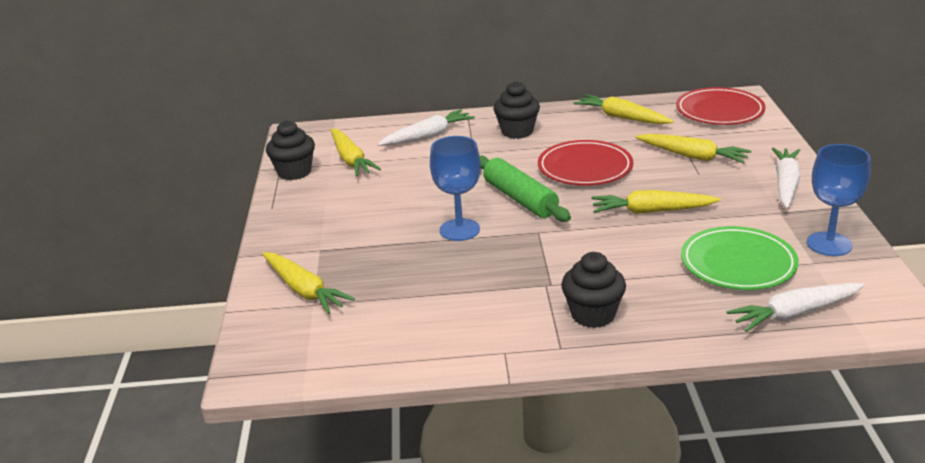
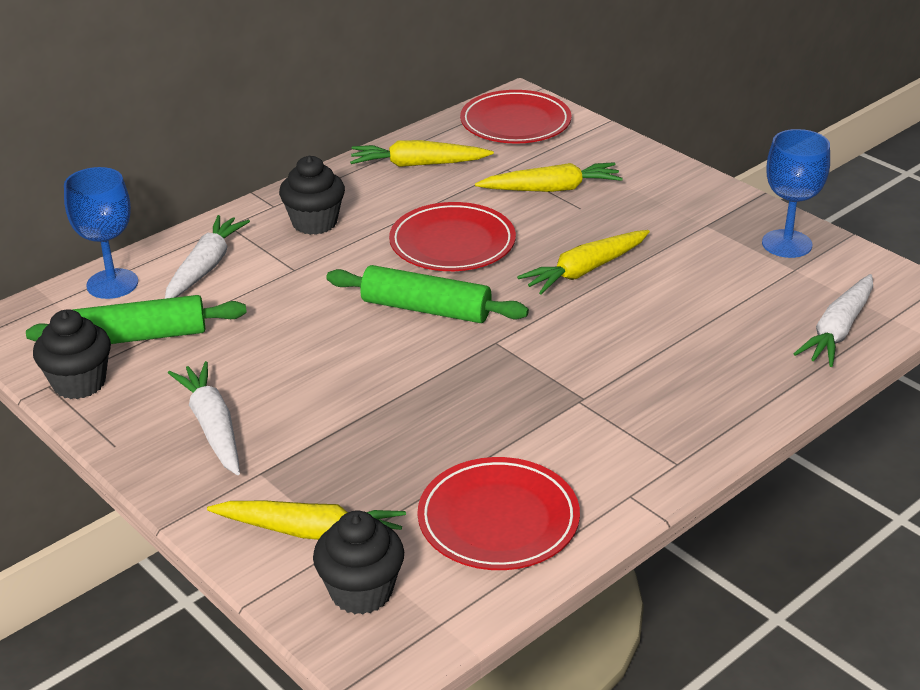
camera: 40 degrees left, 5 degrees up
yellow carrot [331,129,381,177] -> green rolling pin [26,295,247,344]
blue goblet [430,136,481,241] -> blue goblet moved to [64,167,138,299]
black cupcake [561,252,626,328] -> black cupcake moved to [313,511,404,615]
green plate [681,226,799,290] -> none
white carrot [772,148,800,209] -> white carrot moved to [168,361,240,475]
none -> red plate [417,457,580,570]

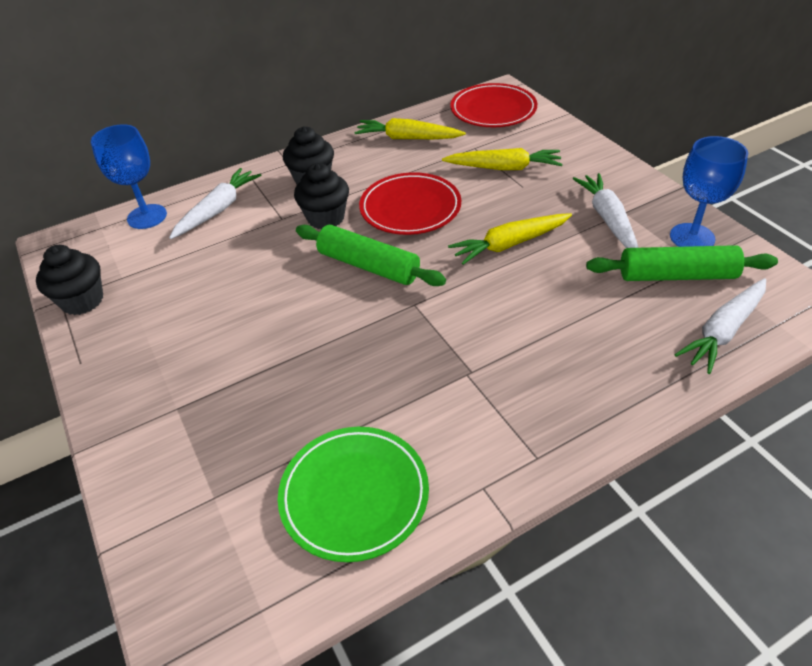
camera: 15 degrees right, 10 degrees up
green rolling pin [26,295,247,344] -> green rolling pin moved to [586,245,778,281]
white carrot [168,361,240,475] -> white carrot moved to [573,173,639,248]
yellow carrot [207,501,406,540] -> none
black cupcake [313,511,404,615] -> black cupcake moved to [294,163,349,229]
red plate [417,457,580,570] -> green plate [278,427,429,562]

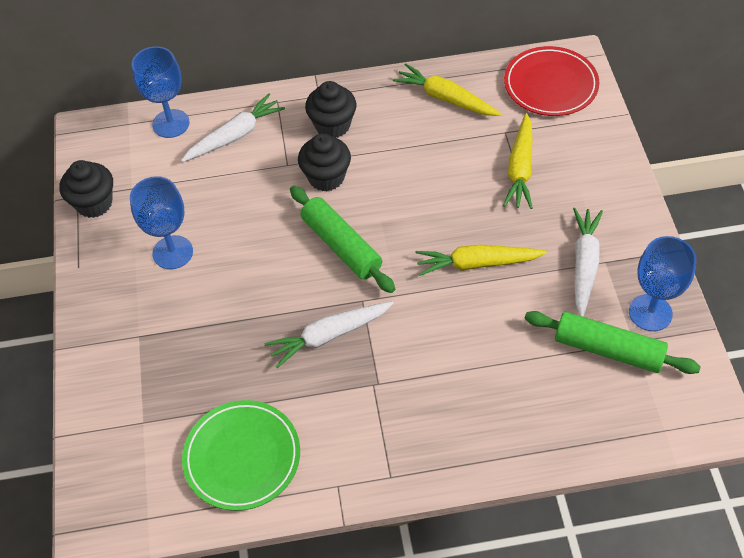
camera: 20 degrees right, 10 degrees up
red plate [359,172,461,235] -> none
yellow carrot [442,148,563,170] -> yellow carrot turned 75 degrees clockwise [503,113,533,209]
white carrot [674,278,766,374] -> white carrot moved to [264,301,394,368]
none -> blue goblet [130,176,193,269]

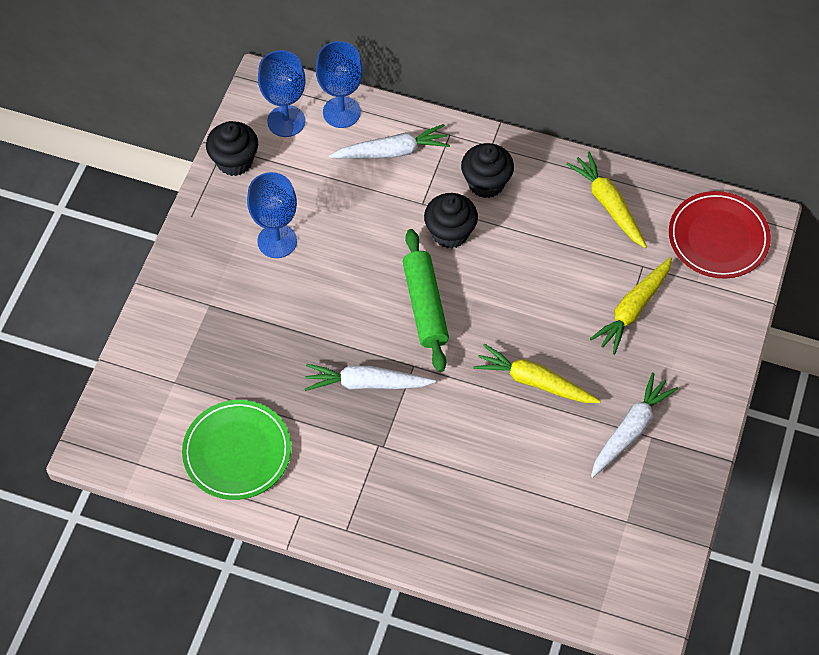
camera: 25 degrees right, 5 degrees up
green rolling pin [524,311,701,374] -> none
blue goblet [629,236,697,331] -> blue goblet moved to [258,50,305,137]

